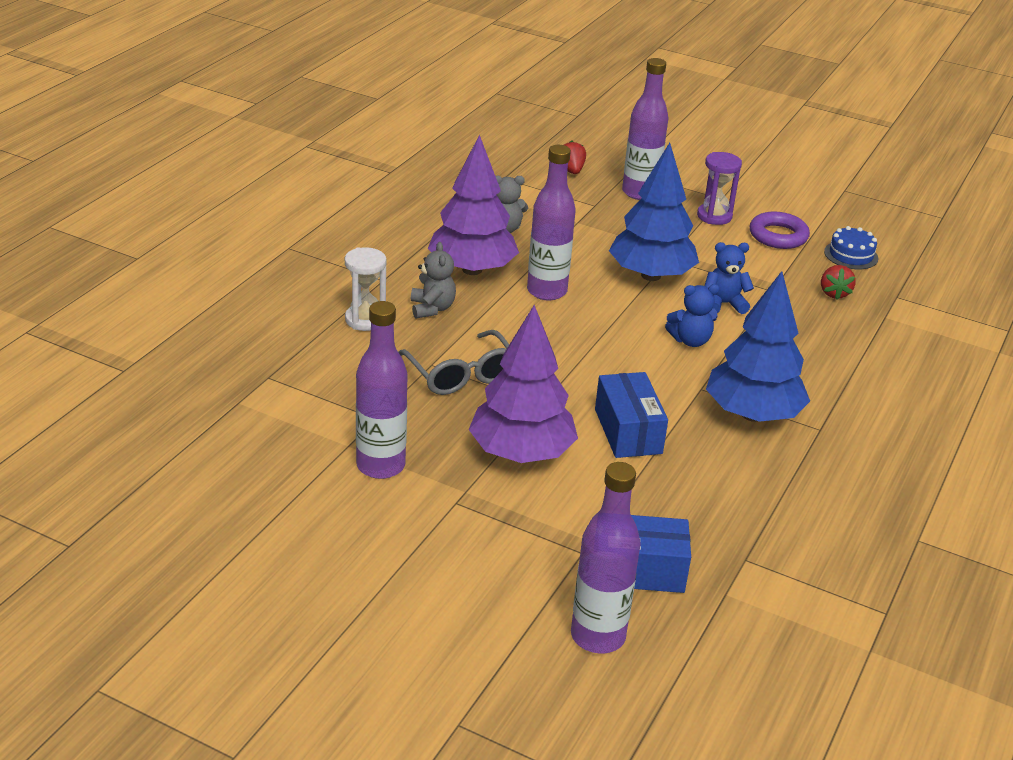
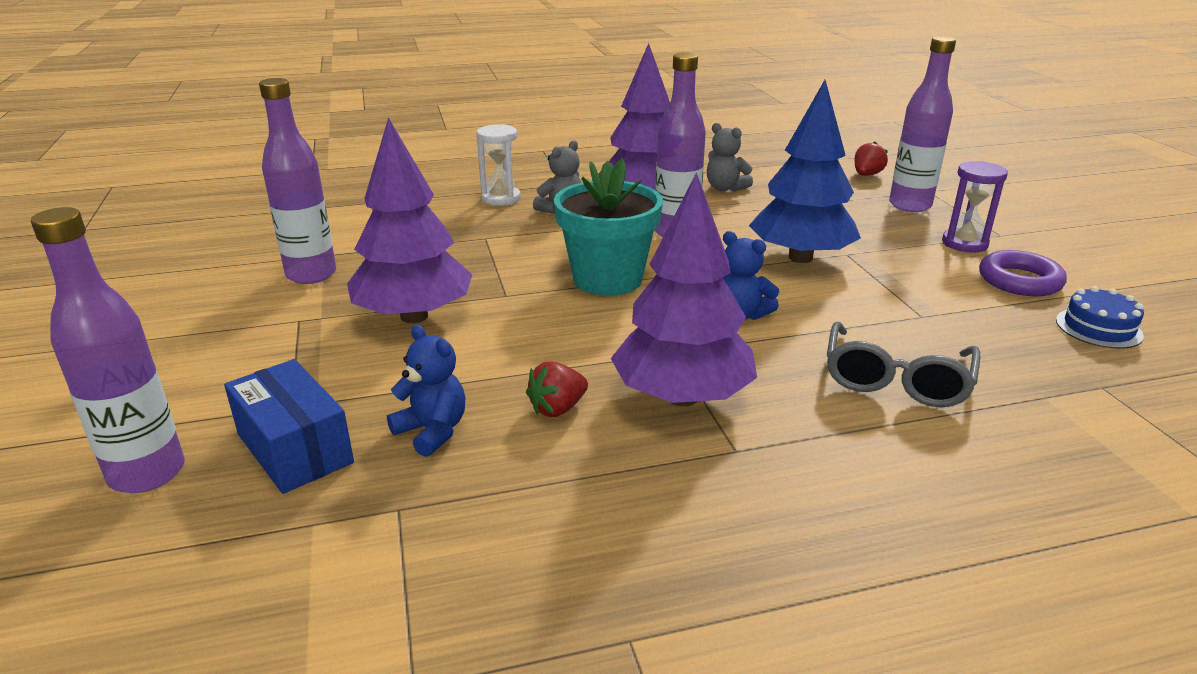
camera: 50 degrees right, 5 degrees down
grey glasses [399,330,509,395] -> grey glasses moved to [827,322,980,407]
blue box [595,372,668,458] -> none
blue teddy bear [704,242,754,314] -> blue teddy bear moved to [387,324,466,457]
blue tree [706,271,810,422] -> purple tree [611,172,757,406]
red strawberry [821,265,856,300] -> red strawberry moved to [526,361,588,417]
none -> turquoise flower pot [554,158,663,296]

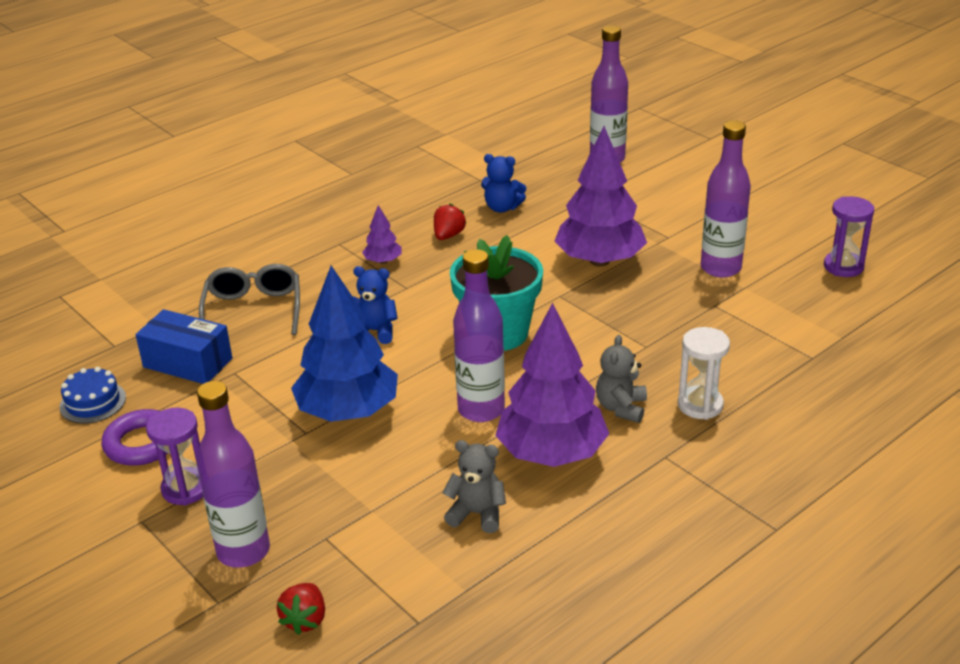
camera: 155 degrees right, 5 degrees up
blue box [224,359,354,494] -> blue box moved to [136,309,232,384]
purple tree [611,172,757,406] -> purple tree [362,205,402,264], size x0.44
none -> purple hourglass [824,196,874,277]

